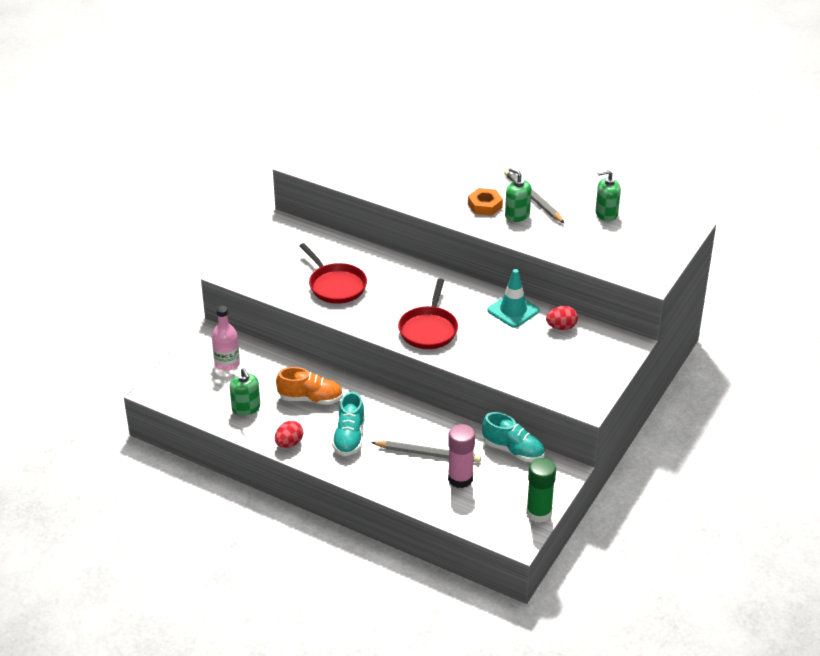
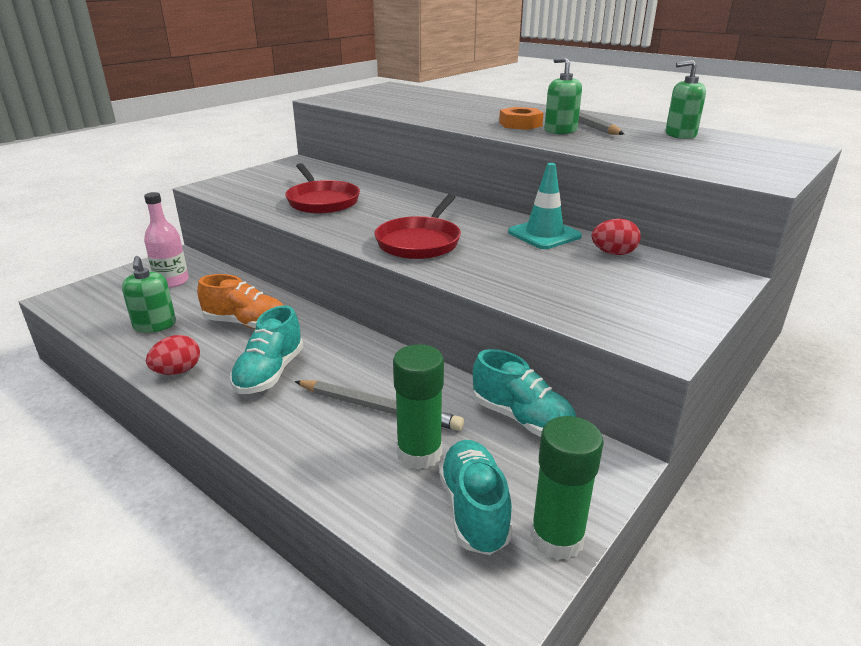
camera: 10 degrees right, 10 degrees down
pink glue stick [448,424,475,488] -> green glue stick [393,344,444,470]
none -> turquoise shoe [439,440,513,555]

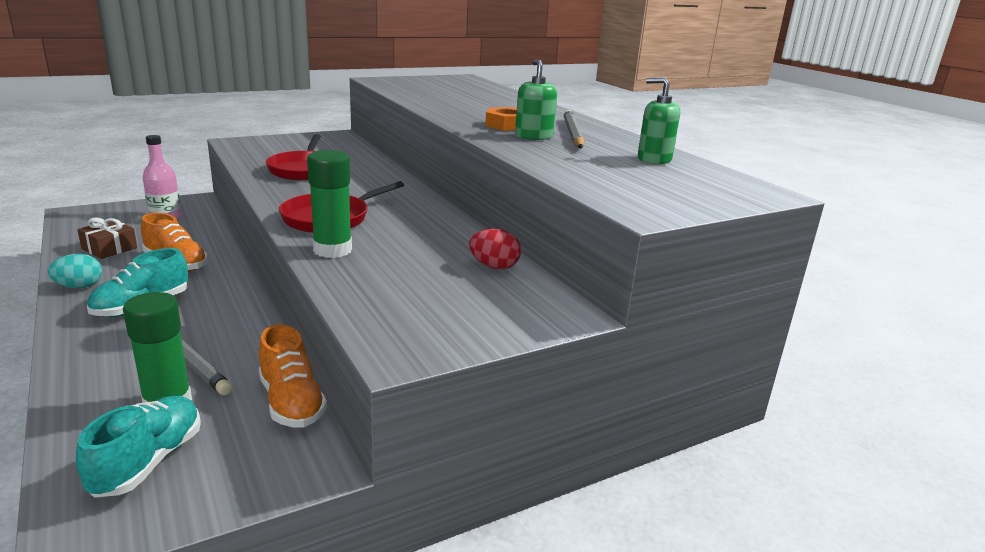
camera: 20 degrees right, 5 degrees down
green soap dispenser [122,256,176,333] -> brown gift [77,217,137,259]
red egg [146,335,200,375] -> turquoise egg [47,254,102,288]
turquoise shoe [473,349,576,437] -> orange shoe [259,324,327,427]
turquoise traffic cone [508,163,582,249] -> none
green glue stick [530,416,604,561] -> green glue stick moved to [307,150,352,258]

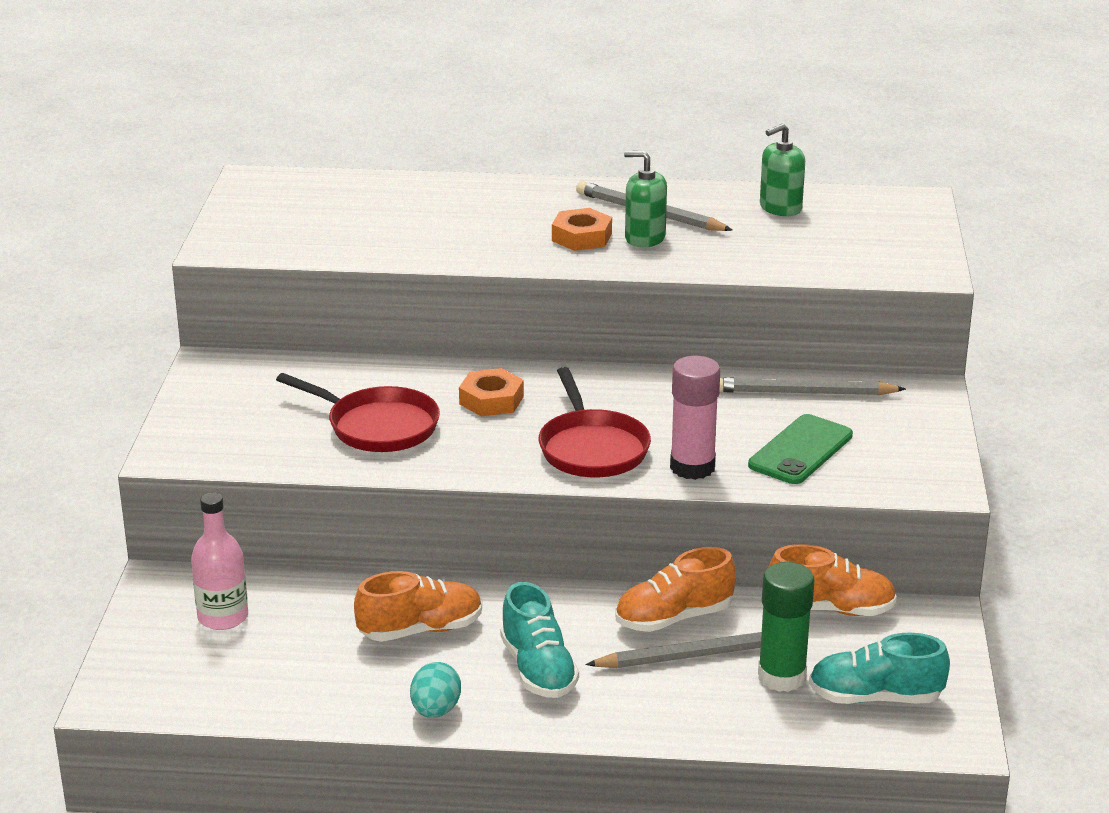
camera: 55 degrees left, 5 degrees up
turquoise shoe [76,396,201,498] -> turquoise shoe turned 45 degrees counterclockwise [809,632,950,704]
brown gift [77,217,137,259] -> none
green glue stick [307,150,352,258] -> pink glue stick [670,356,720,480]
red egg [469,229,521,269] -> grey pencil [719,377,906,395]
none -> orange nut [459,368,524,417]
none -> orange shoe [615,547,736,632]
none -> green phone [748,414,853,484]

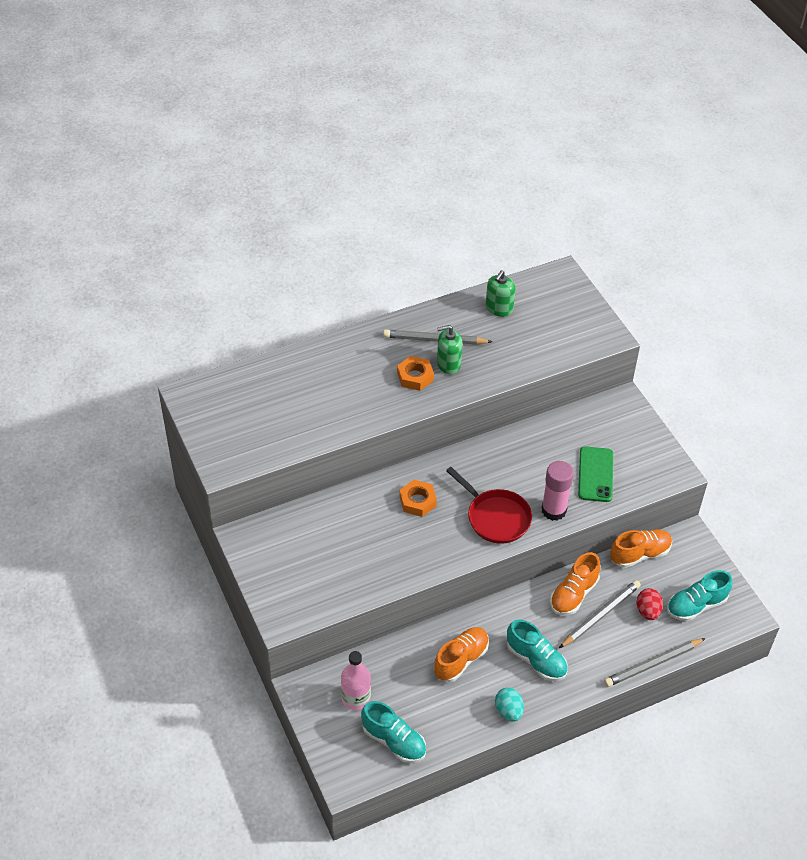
camera: 30 degrees left, 20 degrees up
red pan [276,373,440,452] -> none
grey pencil [719,377,906,395] -> grey pencil moved to [604,638,706,687]
green glue stick [758,562,814,692] -> red egg [637,588,663,620]
none -> turquoise shoe [361,701,426,763]

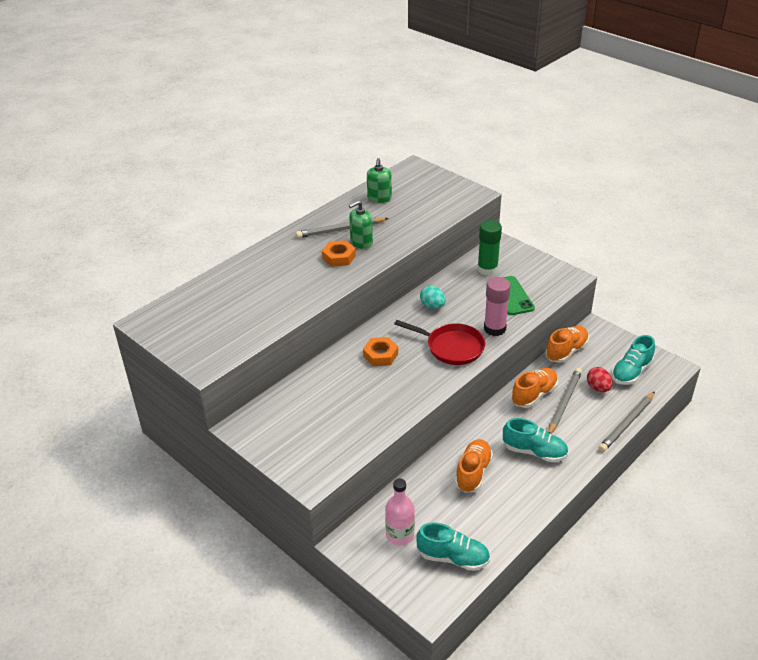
camera: 20 degrees left, 10 degrees down
turquoise egg [495,687,524,722] -> turquoise egg moved to [420,286,446,309]
orange shoe [550,552,600,615] -> orange shoe turned 150 degrees counterclockwise [512,368,558,408]
none -> green glue stick [477,220,502,276]

